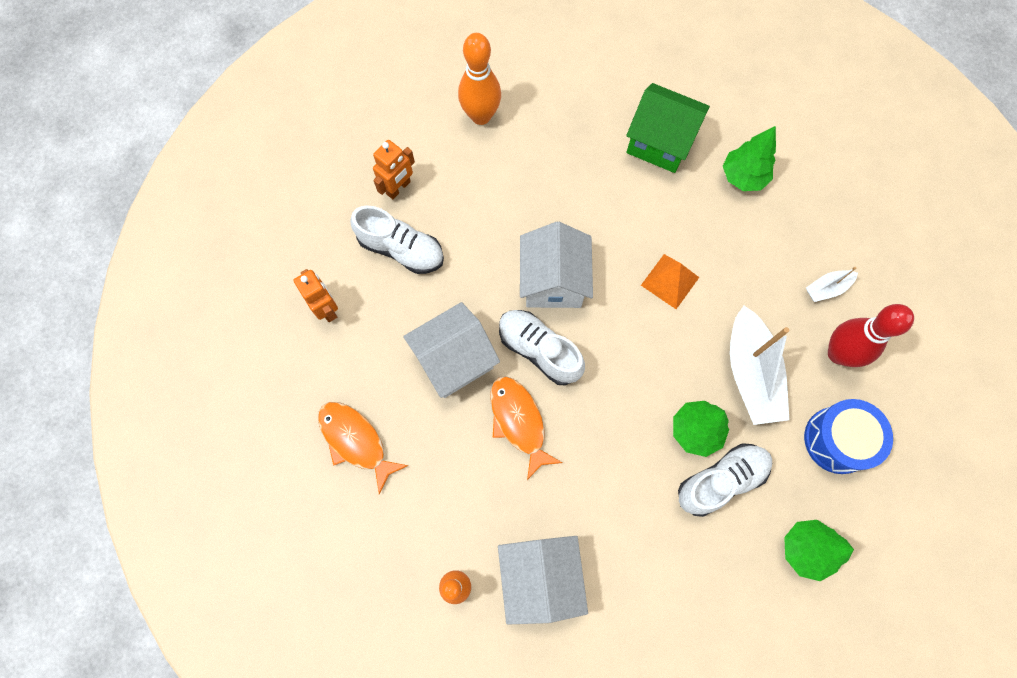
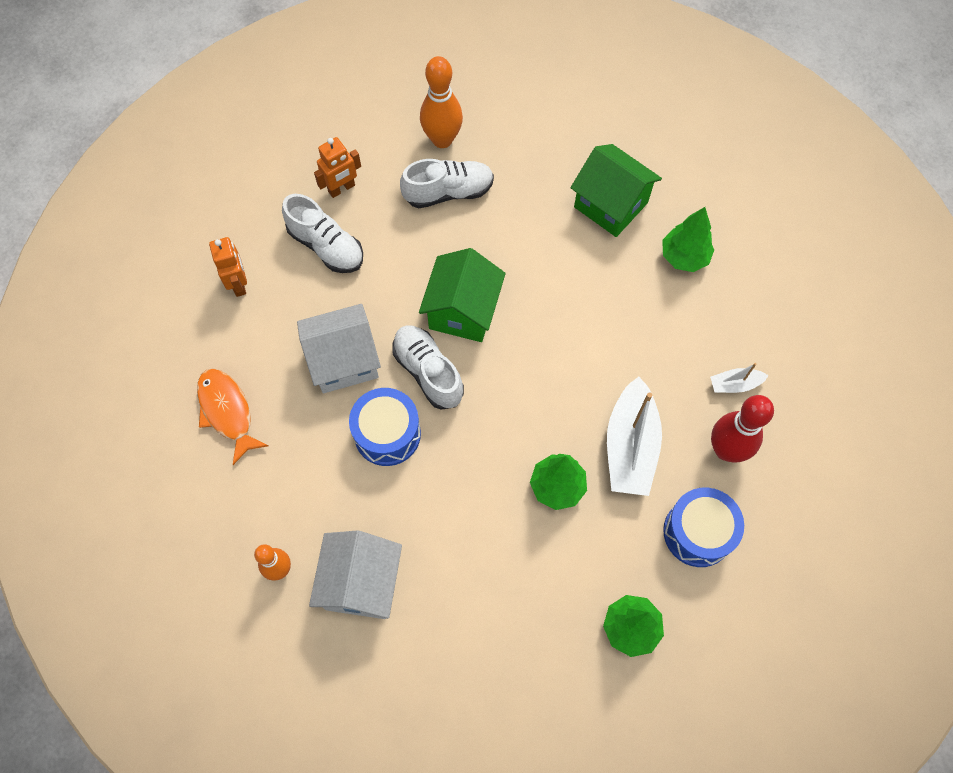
camera: 15 degrees right, 5 degrees down
orange fish [490,376,562,480] -> blue drum [349,388,421,466]
white house [520,222,593,308] -> green house [419,248,506,342]
orange pyramid [641,254,699,309] -> none
white shoe [678,443,772,517] -> white shoe moved to [400,159,494,208]

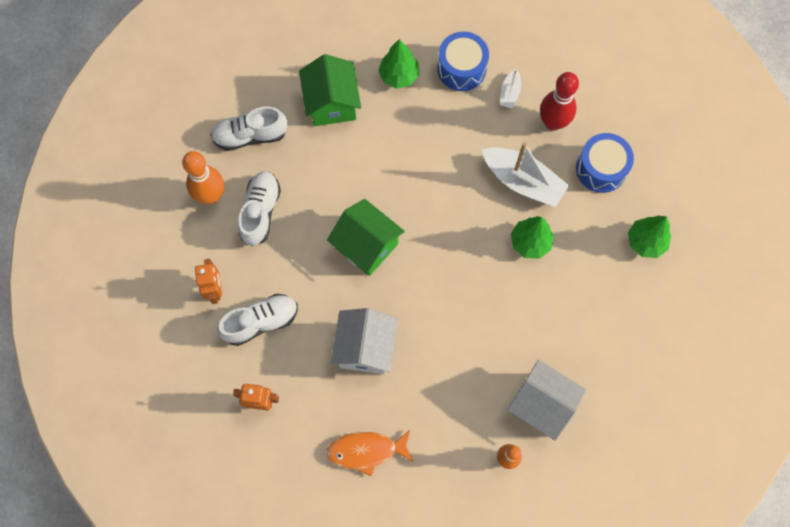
camera: 65 degrees left, 5 degrees up
blue drum [349,388,421,466] -> blue drum moved to [437,32,489,91]
white shoe [392,325,464,410] -> white shoe moved to [210,106,287,151]
green house [570,144,662,237] -> green house turned 75 degrees counterclockwise [299,54,361,126]

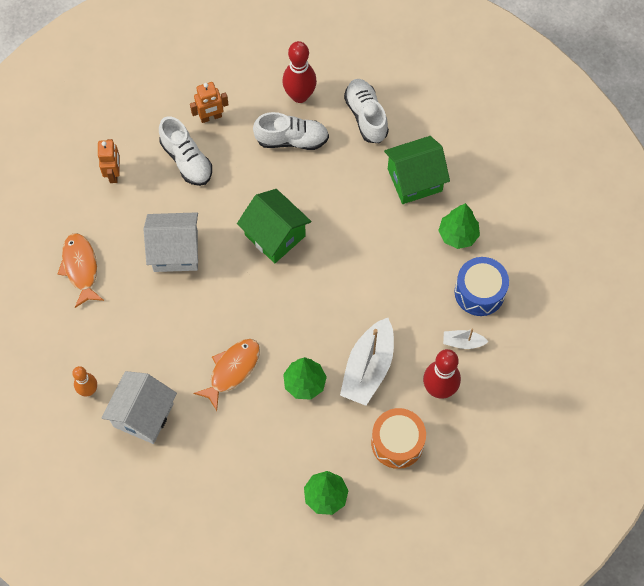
camera: 80 degrees right, 5 degrees down
orange bowling pin [182,151,224,204] -> red bowling pin [282,41,317,103]
green house [327,199,405,276] -> green house turned 75 degrees counterclockwise [237,189,311,263]
blue drum [576,133,634,193] -> orange drum [371,408,426,469]
none -> orange fish [193,339,260,411]

